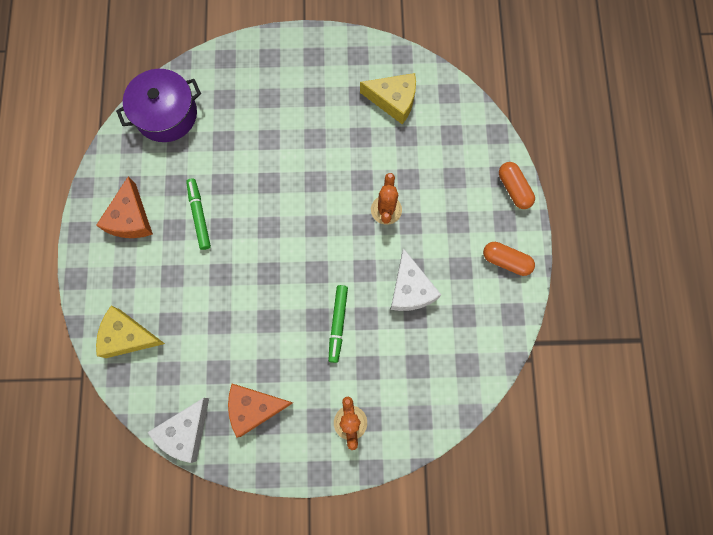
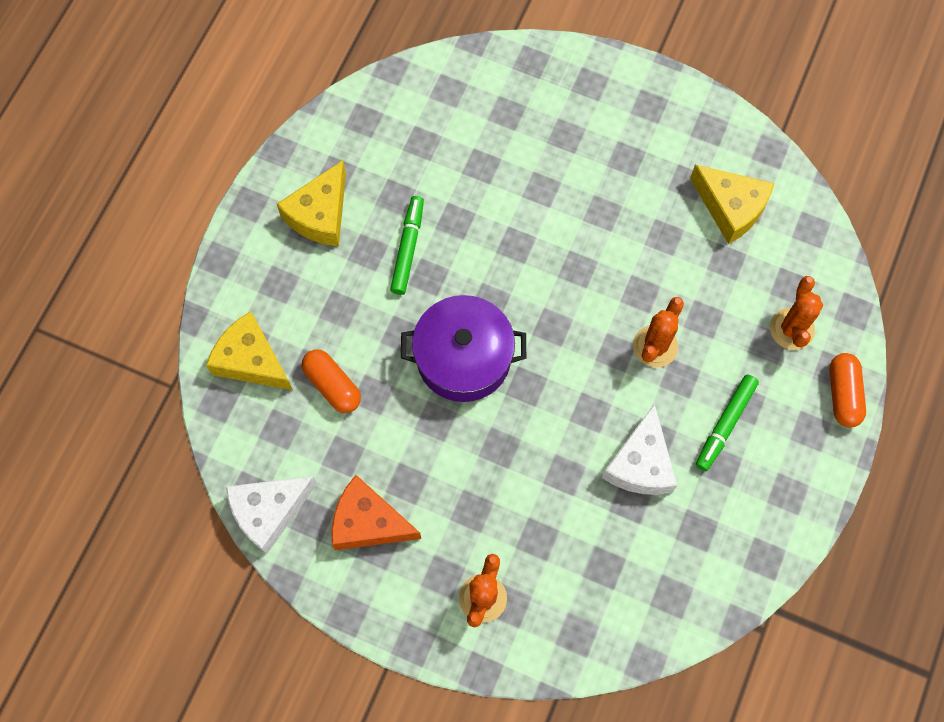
camera: 25 degrees right, 5 degrees down
orange cheese [96,176,153,238] -> yellow cheese [277,160,346,246]
purple pot [116,69,201,142] -> purple pot moved to [401,295,526,402]
green marker [329,285,348,363] -> green marker moved to [696,375,759,471]
orange capsule [483,242,535,276] -> orange capsule moved to [302,350,361,413]
none -> orange cactus [770,276,823,350]

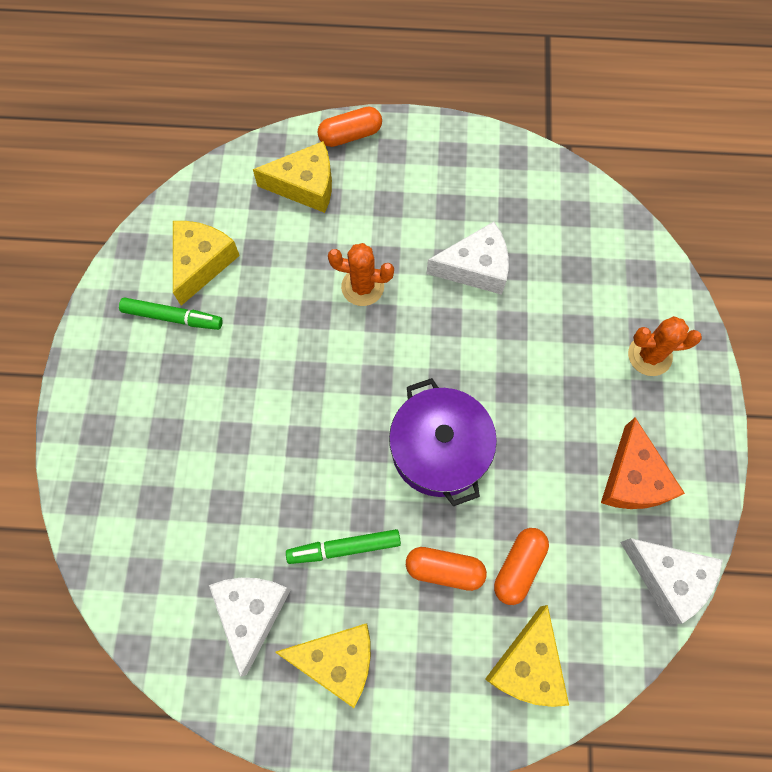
camera: 110 degrees left, 0 degrees up
green marker [696,375,759,471] -> green marker moved to [119,297,223,330]
orange cactus [770,276,823,350] -> yellow cheese [253,141,332,213]
none -> white cheese [209,578,291,677]
none -> orange capsule [406,547,487,591]

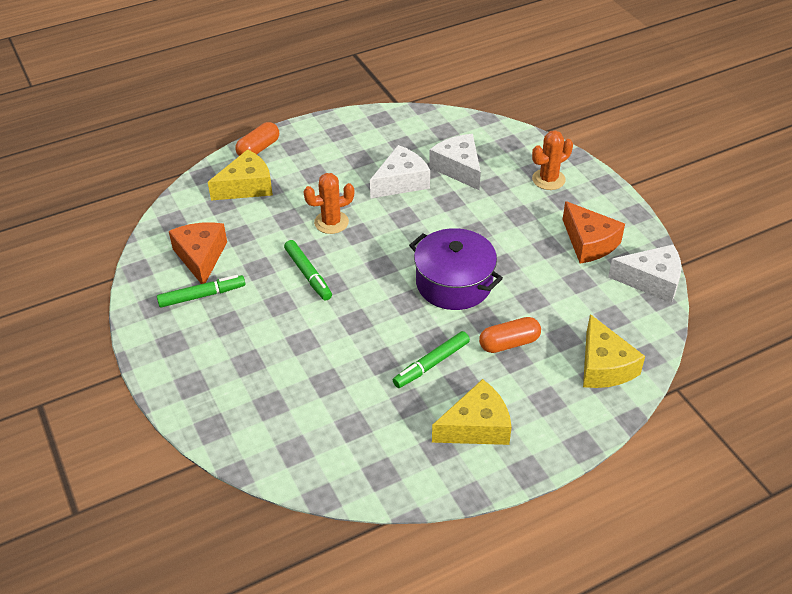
camera: 30 degrees left, 25 degrees down
yellow cheese [173,221,240,306] -> orange cheese [169,222,227,284]
white cheese [209,578,291,677] -> white cheese moved to [429,134,481,190]
orange capsule [494,528,549,605] -> none
none -> green marker [284,240,332,300]

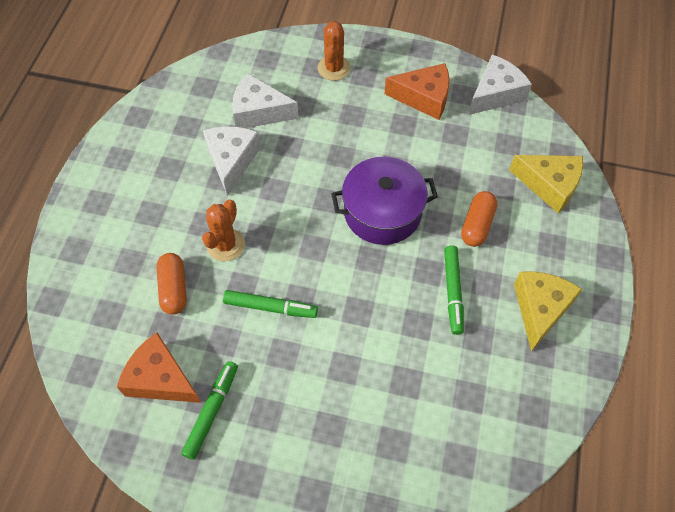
camera: 50 degrees left, 15 degrees up
yellow cheese [208,149,273,201] -> none
orange capsule [236,122,279,156] -> orange capsule moved to [156,253,187,315]

